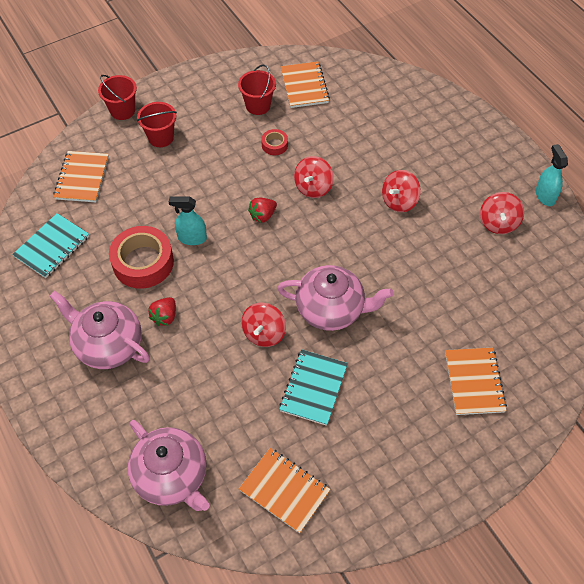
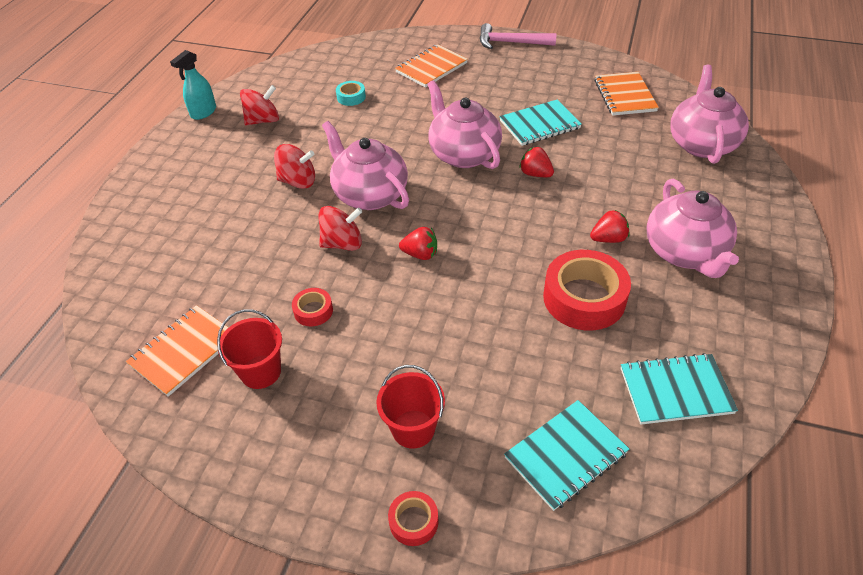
camera: 130 degrees left, 10 degrees down
orange notebook [53,151,109,202] -> turquoise notebook [504,400,629,511]
red bucket [98,75,137,120] -> red tape [388,491,439,546]
turquoise spray bottle [169,196,207,245] -> none
red spinning top [241,303,286,347] -> red strawberry [519,147,554,177]
none -> pink teapot [322,121,409,210]
none -> turquoise tape [336,81,366,106]
none -> pink hammer [480,23,557,49]

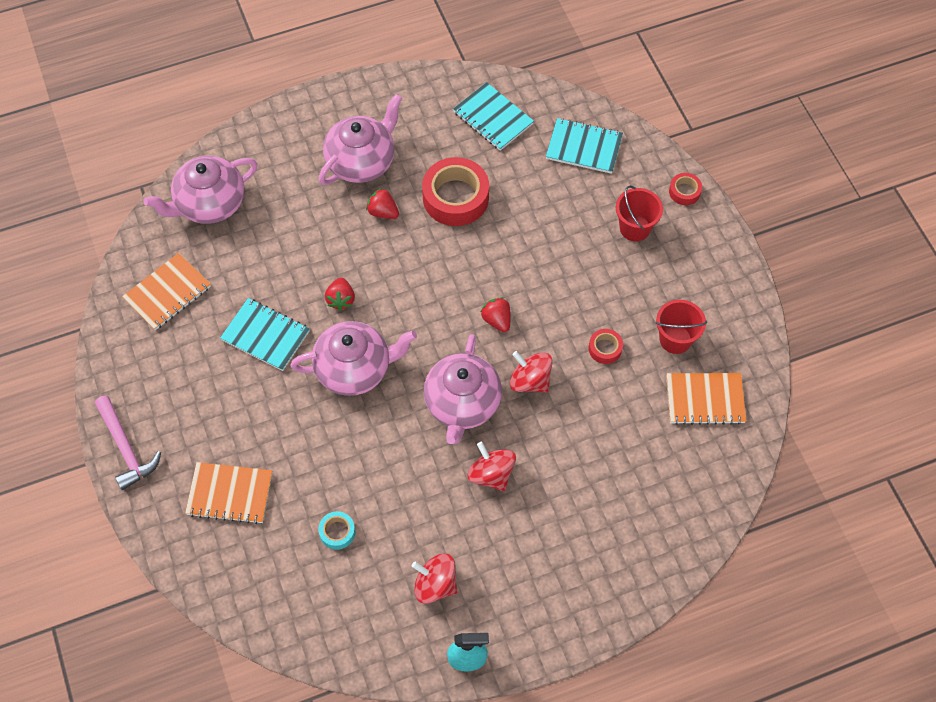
camera: 130 degrees left, 15 degrees up
pink teapot [427,80,502,169] -> pink teapot turned 120 degrees counterclockwise [290,321,417,396]

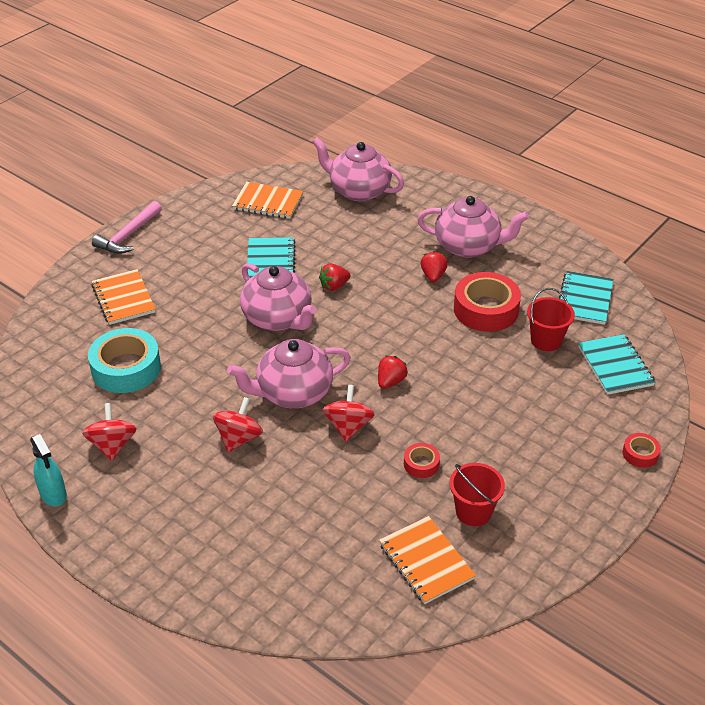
camera: 60 degrees right, 20 degrees down
turquoise tape [318,511,355,550] -> turquoise tape [88,328,161,393], size x2.09
red bucket [616,185,663,241] -> red bucket moved to [527,288,575,351]

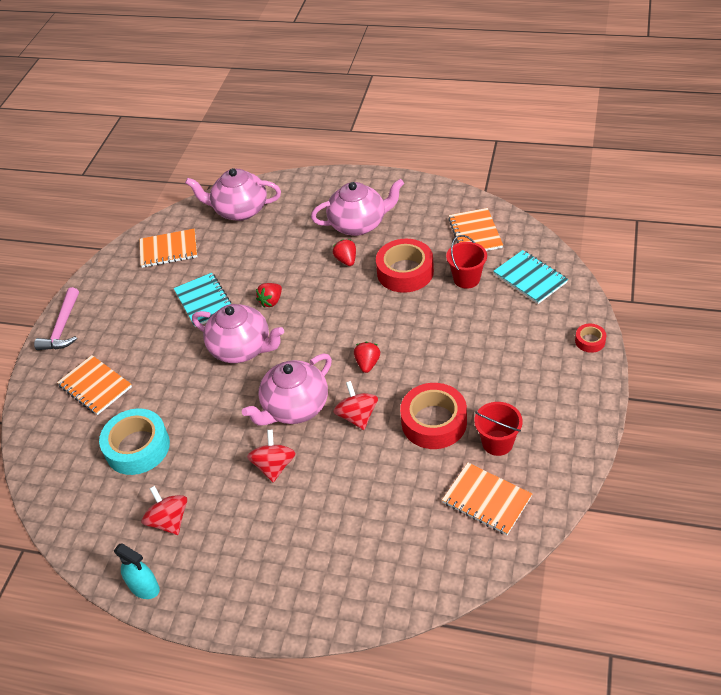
camera: 20 degrees left, 5 degrees up
red tape [404,443,440,478] -> red tape [400,383,467,449], size x2.09
turquoise notebook [559,271,613,325] -> orange notebook [448,208,503,251]

